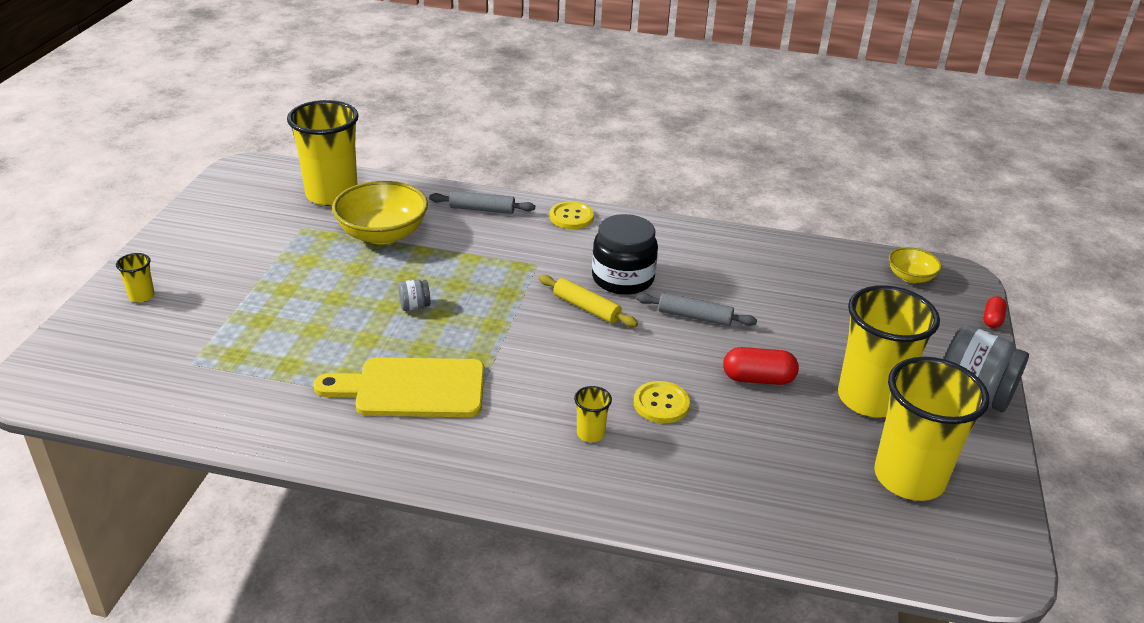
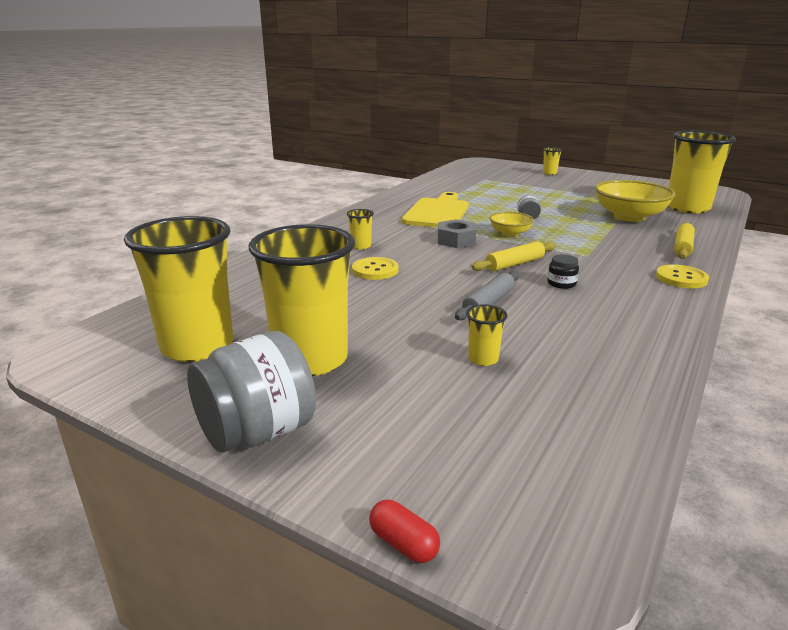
camera: 110 degrees right, 10 degrees down
grey rolling pin [429,191,535,214] -> yellow rolling pin [674,222,695,259]
black jar [592,214,658,295] -> black jar [547,254,579,289], size x0.45
red capsule [723,347,799,385] -> none
yellow bowl [889,247,942,283] -> yellow bowl moved to [490,212,534,237]
none -> grey nut [438,219,476,248]
none -> yellow cup [466,304,507,366]

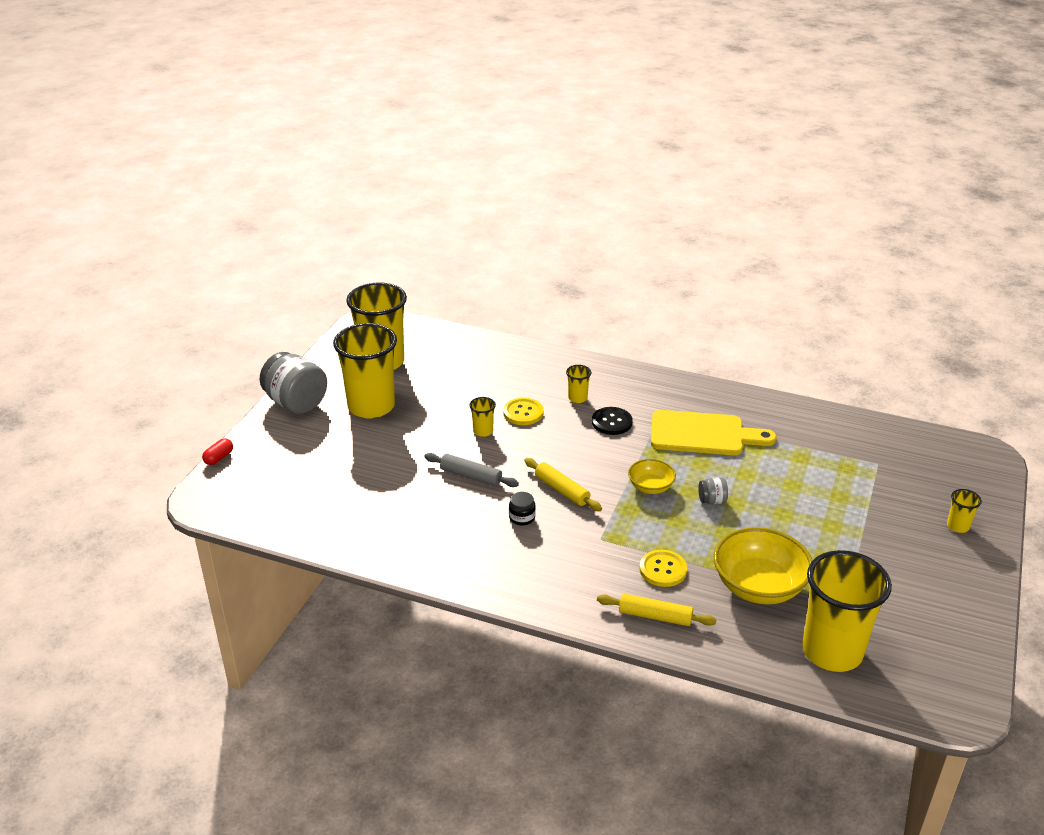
camera: 80 degrees right, 10 degrees up
grey nut [438,219,476,248] -> none
yellow cup [466,304,507,366] -> yellow cup moved to [469,397,496,437]
yellow button [656,264,709,288] -> yellow button moved to [639,550,687,587]
none -> black button [592,407,632,435]

